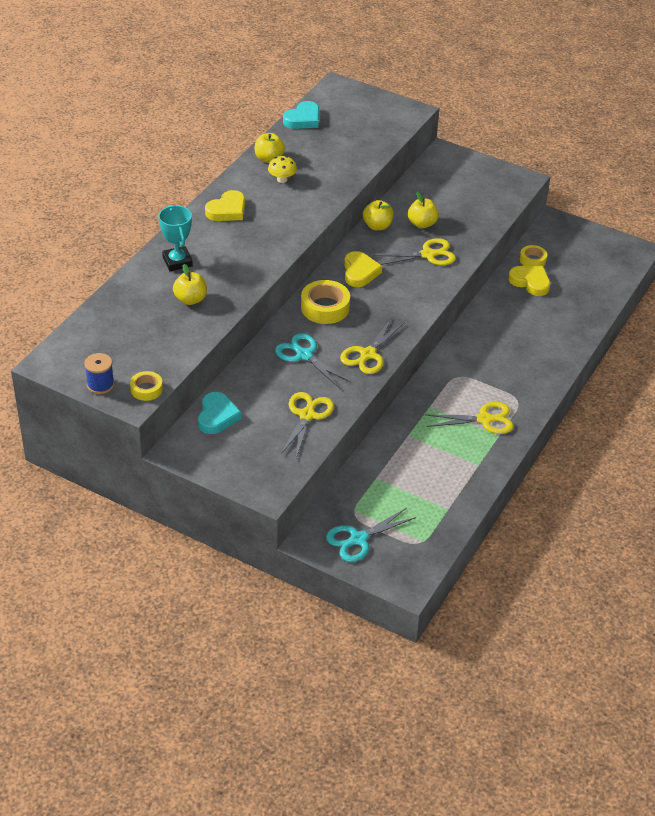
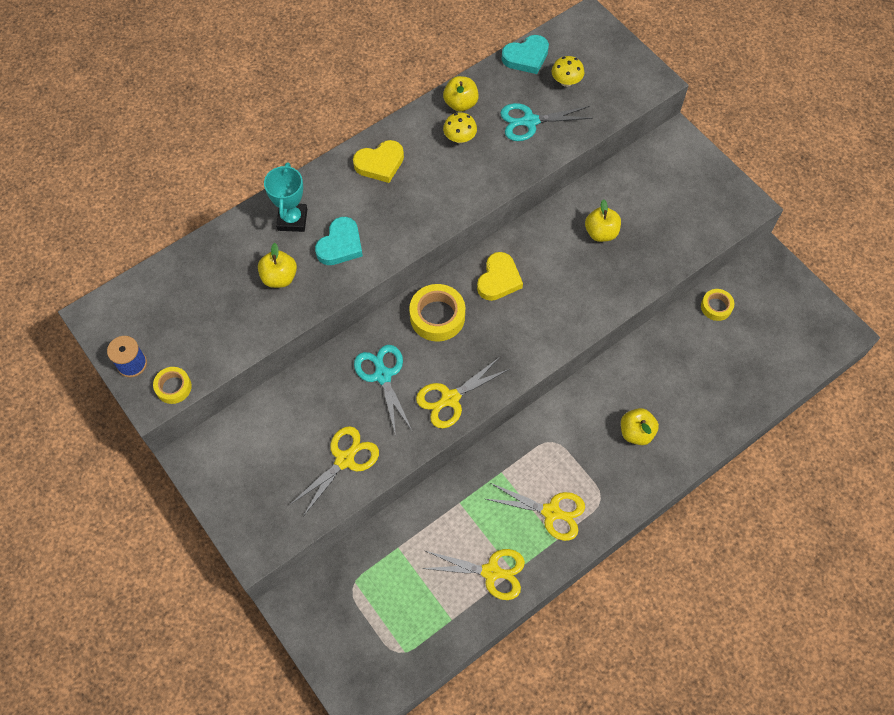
camera: 25 degrees right, 20 degrees up
turquoise heart [198,392,241,434] -> turquoise heart moved to [315,217,363,265]
turquoise scissors [326,508,416,562] -> turquoise scissors moved to [500,103,593,141]
yellow apple [363,200,394,230] -> yellow apple moved to [621,408,659,445]
yellow scissors [373,238,456,265] -> yellow scissors moved to [421,549,525,600]
yellow heart [509,266,550,296] -> none
none -> yellow mushroom [552,56,585,87]

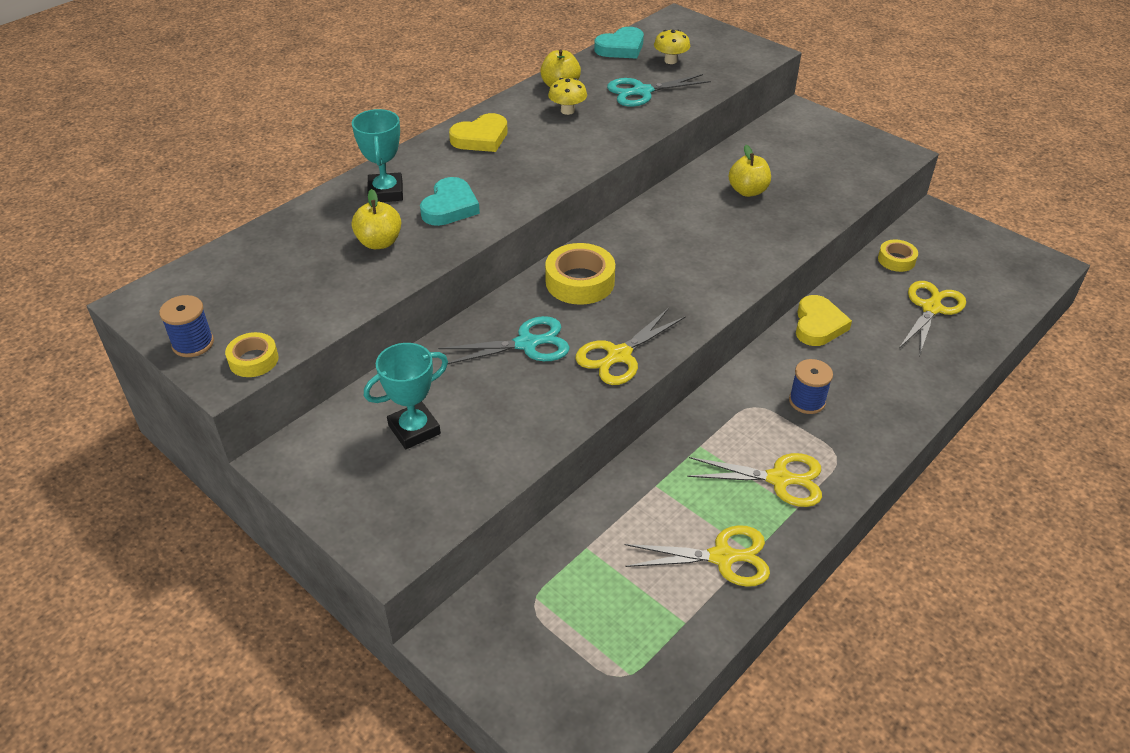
camera: 10 degrees left, 20 degrees down
yellow scissors [290,426,379,515] -> yellow scissors moved to [899,281,966,356]
turquoise scissors [354,345,413,436] -> turquoise scissors turned 105 degrees clockwise [438,316,570,365]
yellow heart [477,252,523,301] -> yellow heart moved to [796,295,852,346]
yellow apple [621,408,659,445] -> none
none -> turquoise trophy [364,343,448,449]
none -> blue spool [789,359,833,414]

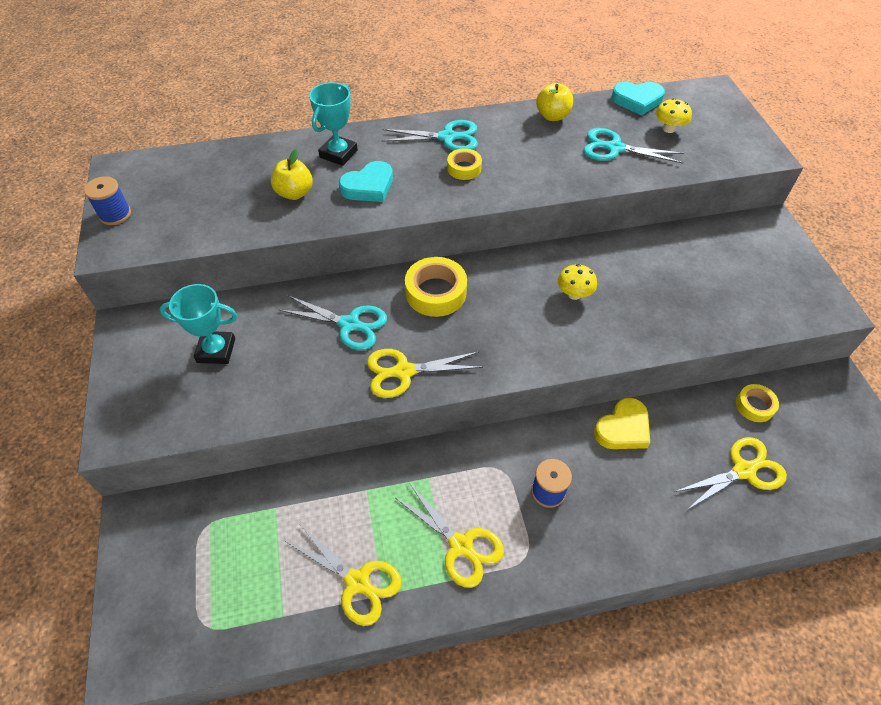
camera: 35 degrees right, 10 degrees up
yellow tape [225,332,278,377] -> yellow tape moved to [447,148,482,180]
yellow heart [449,113,508,152] -> turquoise scissors [382,120,478,151]
yellow mushroom [548,78,587,115] -> yellow mushroom moved to [558,264,597,300]
yellow apple [729,145,771,197] -> none

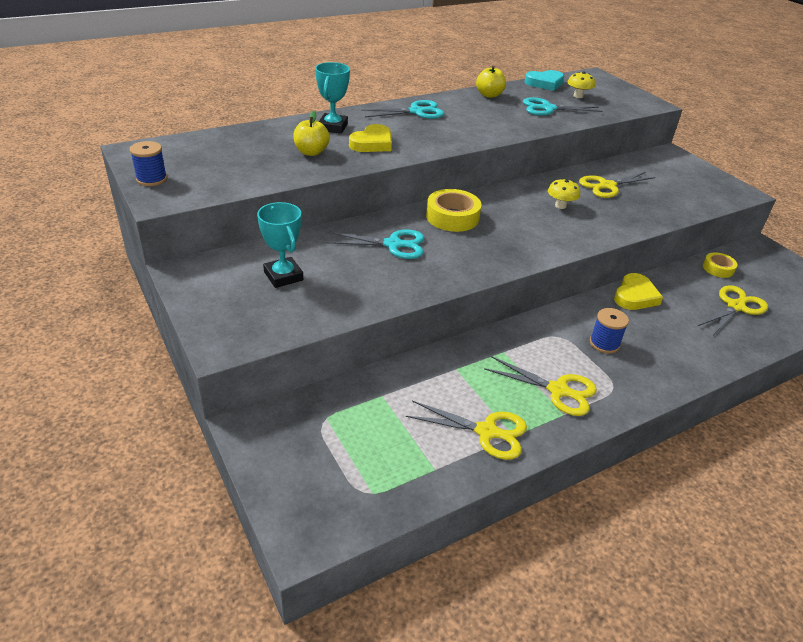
camera: 20 degrees left, 15 degrees down
turquoise trophy [160,284,237,364] -> turquoise trophy turned 75 degrees clockwise [257,202,303,288]
turquoise heart [339,161,393,202] -> yellow heart [349,124,392,152]
yellow scissors [367,349,483,398] -> yellow scissors moved to [579,172,656,198]
yellow tape [447,148,482,180] -> none

